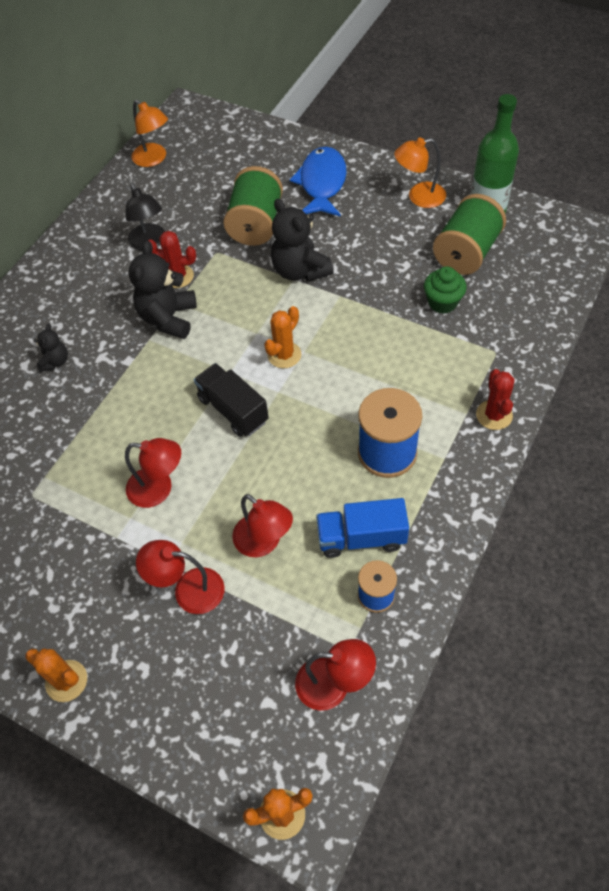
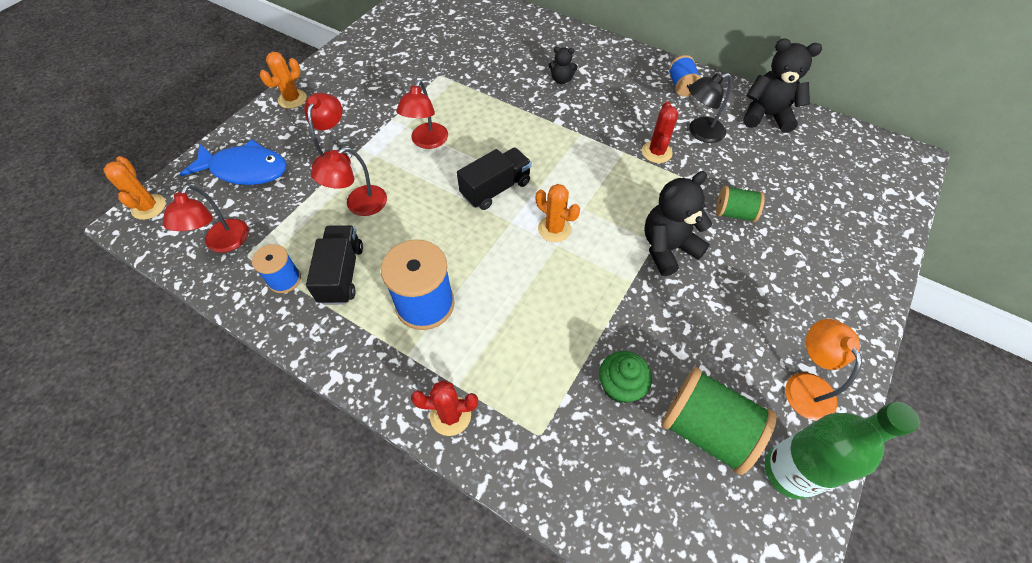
camera: 90 degrees right, 0 degrees up
black teddy bear [129,241,197,339] -> black teddy bear moved to [743,39,822,133]
orange lamp [131,100,168,167] -> none
green spool [223,166,283,246] -> green spool [716,186,765,222], size x0.57
blue fish [290,147,347,217] -> blue fish moved to [179,140,287,185]
blue truck [316,498,409,558] -> black truck [306,225,363,305]
none -> blue spool [669,55,701,97]

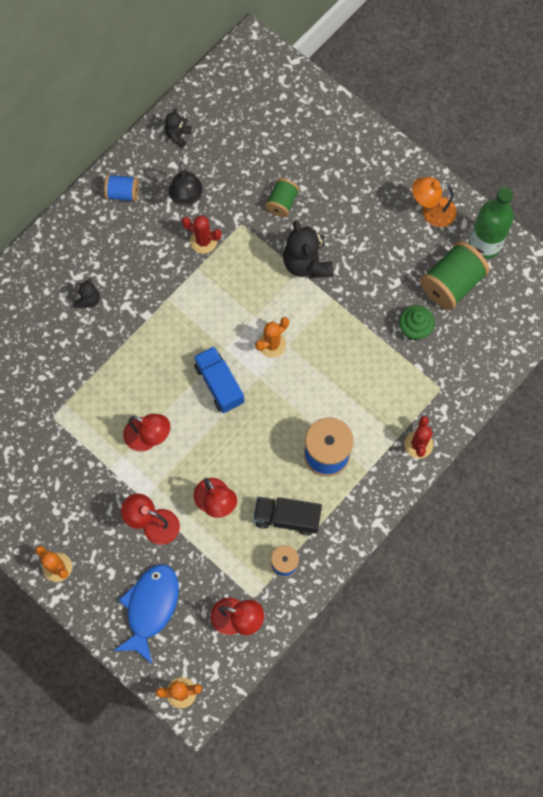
camera: 80 degrees left, 15 degrees up
black truck [457,147,532,210] -> blue truck [194,346,244,413]
black teddy bear [743,39,822,133] -> black teddy bear [165,108,192,148], size x0.53

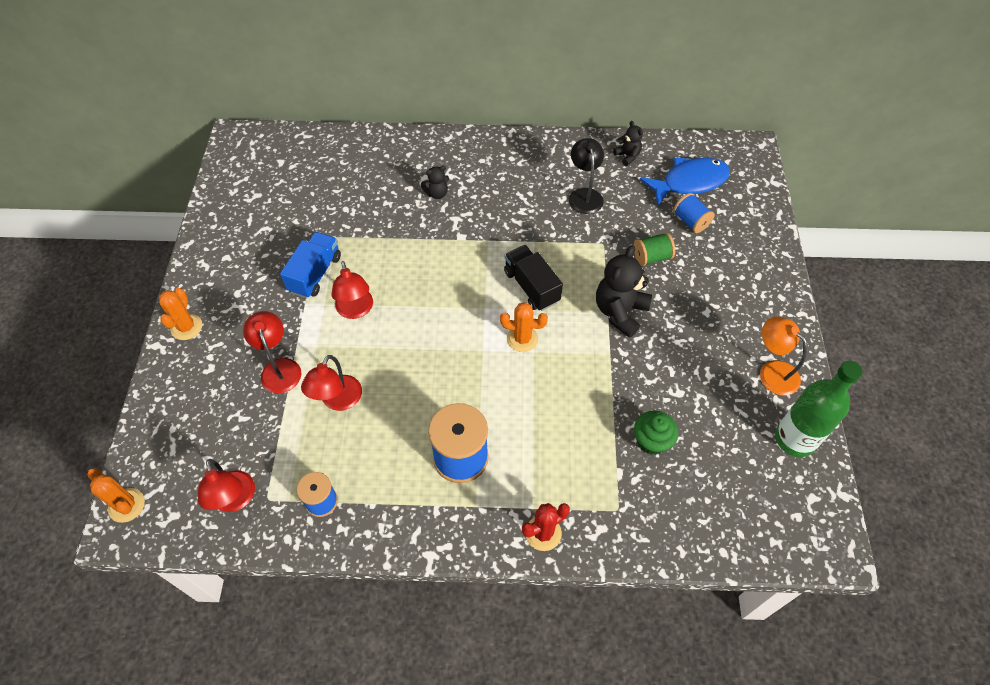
camera: 50 degrees right, 15 degrees down
blue spool [104,174,139,202] -> blue spool moved to [673,193,715,233]
blue fish [113,564,179,664] -> blue fish moved to [640,158,730,206]
black teddy bear [165,108,192,148] -> black teddy bear turned 75 degrees clockwise [613,121,643,166]
black lamp [169,162,202,206] -> black lamp turned 135 degrees clockwise [569,138,604,214]
red cactus [182,215,222,254] -> none
blue truck [194,346,244,413] -> blue truck moved to [280,232,341,298]
black truck [253,497,322,536] -> black truck moved to [504,245,563,311]
green spool [420,241,490,310] -> none

